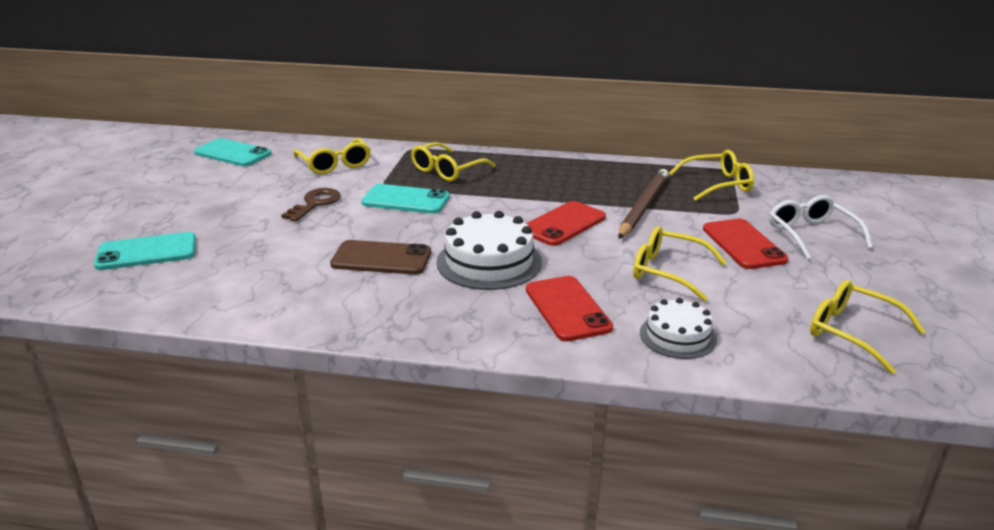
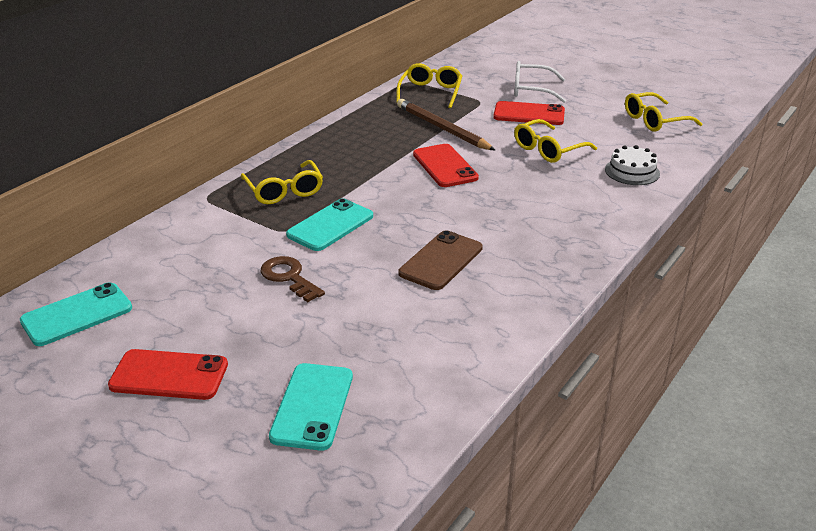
camera: 65 degrees left, 5 degrees up
yellow glasses [294,138,371,174] -> none
white cake [436,211,542,290] -> none
red phone [526,276,613,341] -> red phone moved to [108,349,228,400]

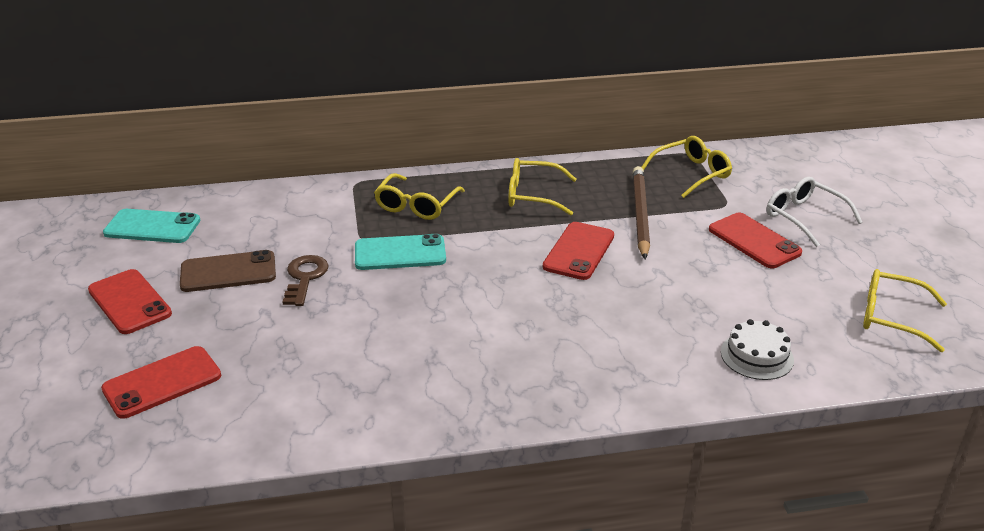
camera: 45 degrees right, 0 degrees up
turquoise phone [269,363,353,451] -> red phone [101,346,221,419]
brown phone [399,230,483,290] -> brown phone moved to [180,250,276,292]
yellow glasses [514,119,597,163] -> yellow glasses moved to [508,158,577,215]

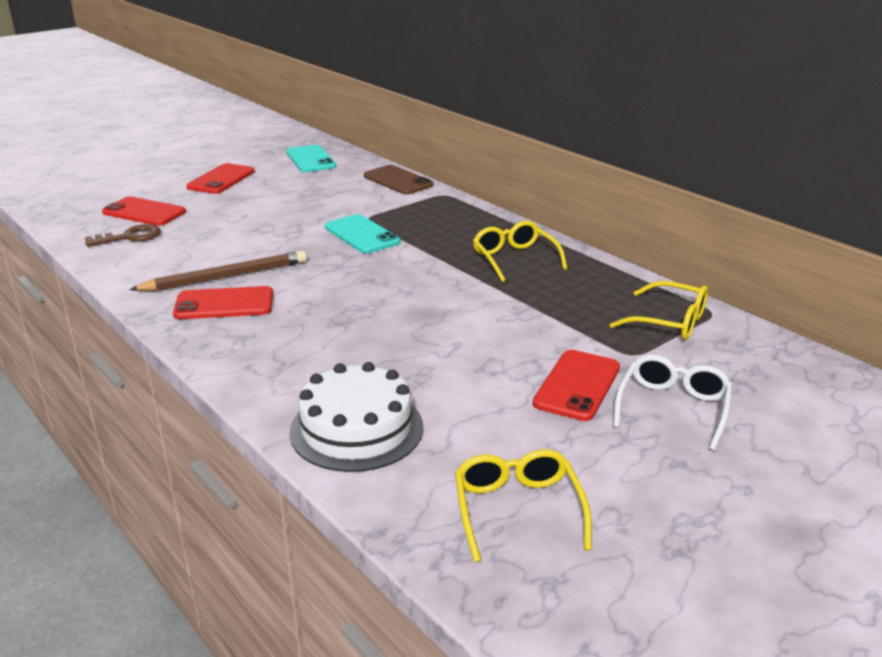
camera: 60 degrees right, 5 degrees down
brown phone [180,250,276,292] -> brown phone moved to [364,165,433,195]
brown key [283,255,329,306] -> brown key moved to [85,224,161,247]
yellow glasses [374,173,465,220] -> none
red phone [543,222,614,280] -> red phone moved to [173,286,273,319]
brown pencil [633,166,650,259] -> brown pencil moved to [129,251,307,291]
white cake [721,319,794,380] -> white cake [289,362,424,472], size x1.61

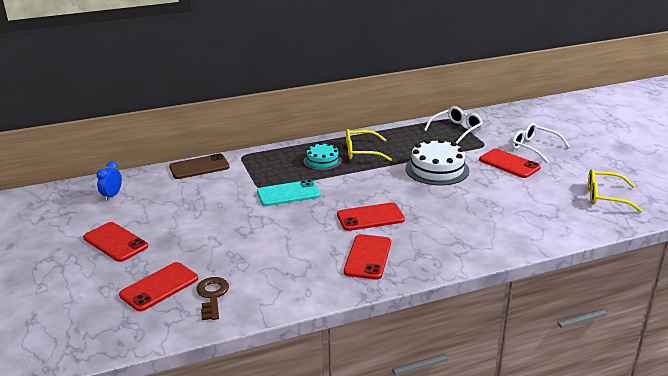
camera: 70 degrees left, 0 degrees up
brown pencil [129,251,307,291] -> none
turquoise phone [286,145,336,172] -> blue clock [96,161,122,201]
white cake [289,362,424,472] -> white cake moved to [406,139,469,185]
yellow glasses [609,281,708,340] -> white glasses [424,106,483,144]
none -> turquoise cake [304,142,342,171]
none -> red phone [337,203,405,231]

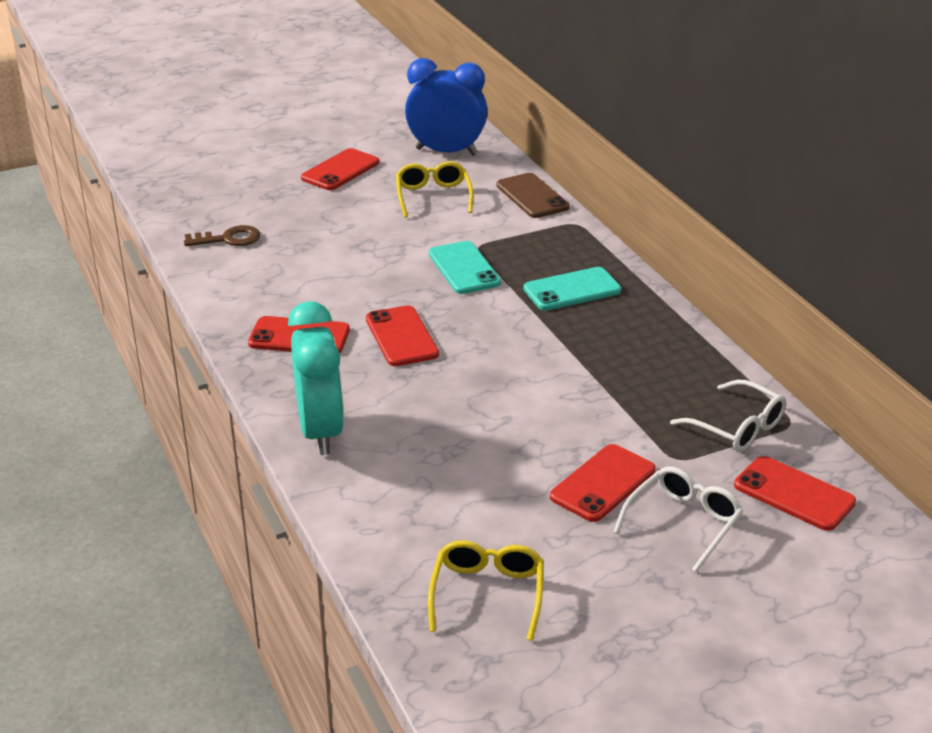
camera: 85 degrees right, 5 degrees up
blue clock [96,161,122,201] -> blue clock [405,58,488,156], size x2.17
red phone [119,262,198,311] -> red phone moved to [734,456,856,531]
turquoise cake [304,142,342,171] -> turquoise phone [524,267,621,310]
yellow glasses [346,129,392,161] -> yellow glasses moved to [396,161,473,218]
white cake [406,139,469,185] -> none
none -> turquoise clock [288,301,344,455]

